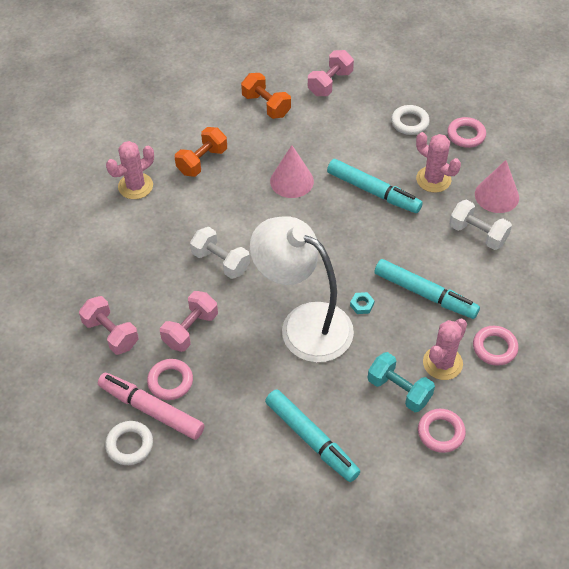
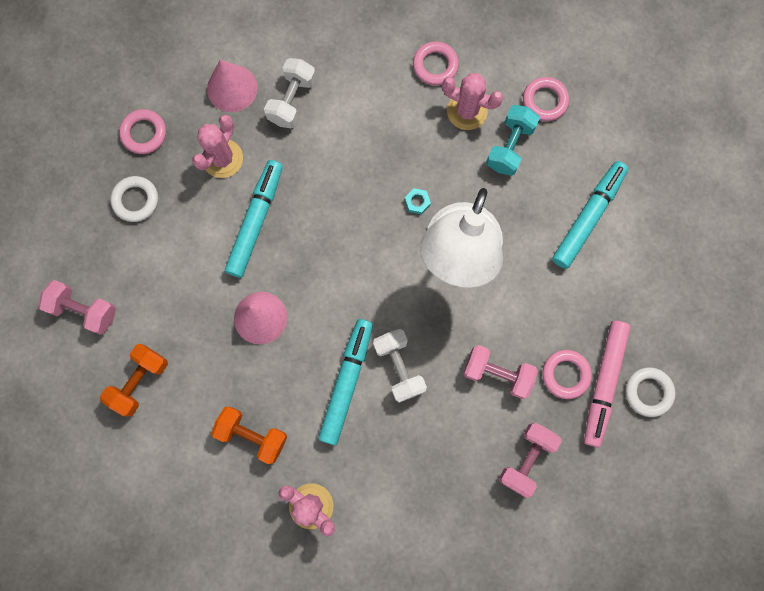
camera: 105 degrees left, 25 degrees up
white dumbbell [190,227,250,279] -> white dumbbell turned 45 degrees counterclockwise [373,329,427,403]
turquoise marker [375,259,480,319] -> turquoise marker moved to [318,319,373,445]

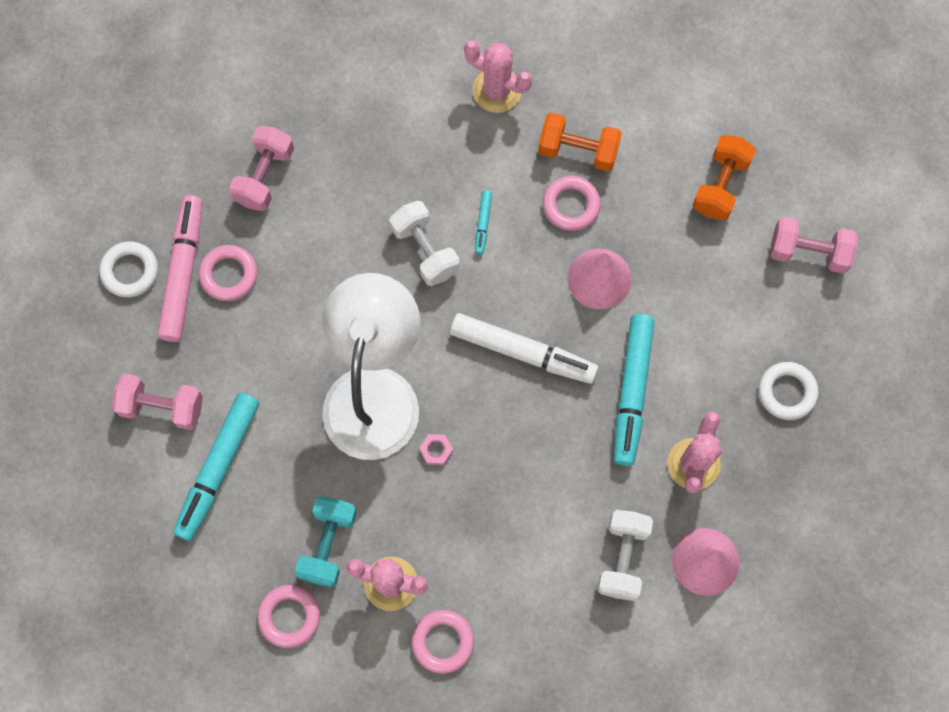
camera: 170 degrees right, 5 degrees down
pink ring [119,109,166,154] -> pink ring moved to [543,176,601,231]
turquoise marker [318,319,373,445] -> turquoise marker [475,190,492,254], size x0.45
turquoise nut [405,188,431,215] -> pink nut [419,434,453,465]
pink dumbbell [463,345,538,399] -> pink dumbbell moved to [112,373,203,430]
none -> white marker [450,313,598,384]

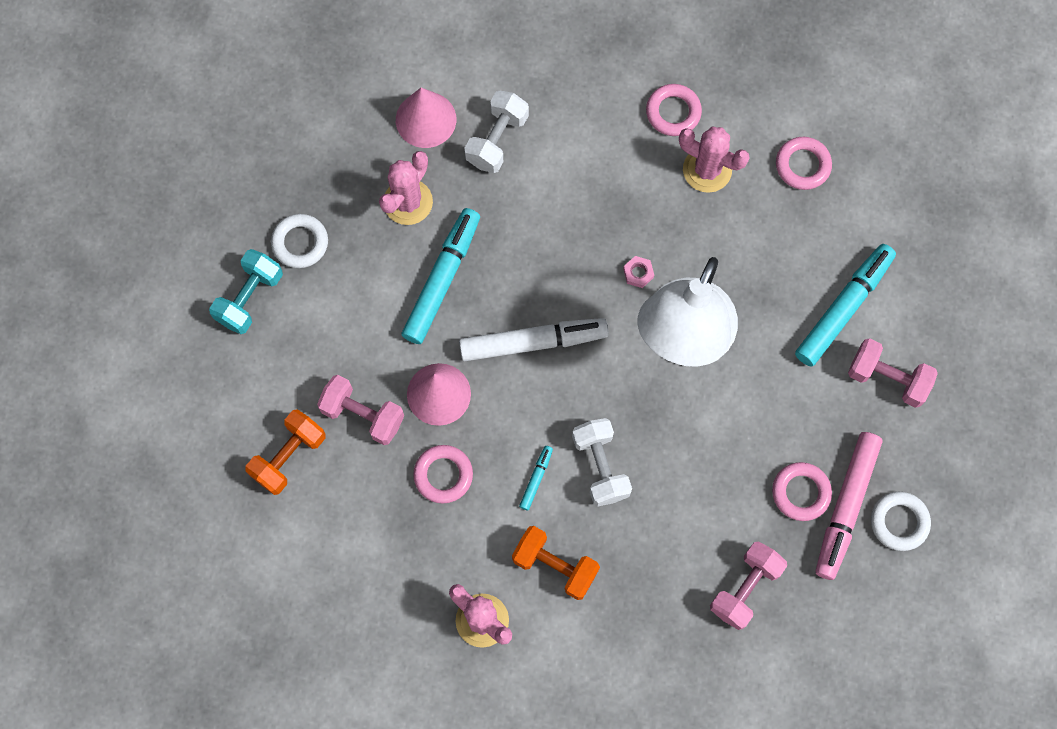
camera: 165 degrees left, 0 degrees up
turquoise dumbbell [295,496,357,587] -> turquoise dumbbell moved to [209,249,283,334]
white marker [450,313,598,384] -> white marker turned 135 degrees clockwise [459,318,609,361]
orange dumbbell [538,113,622,172] -> orange dumbbell moved to [512,526,600,600]
pink dumbbell [770,217,857,274] -> pink dumbbell moved to [317,375,404,445]

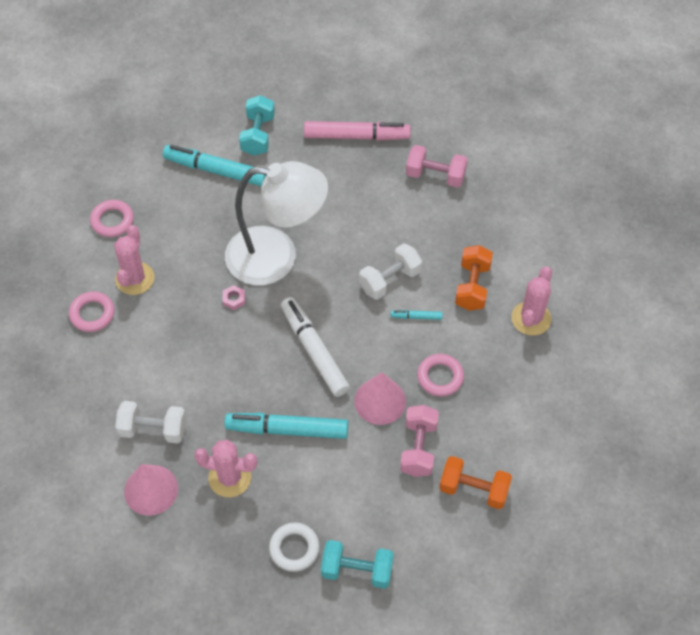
camera: 110 degrees left, 15 degrees down
pink ring [772,462,832,521] -> none
pink dumbbell [848,338,938,408] -> turquoise dumbbell [239,95,275,156]
white ring [871,492,931,551] -> none

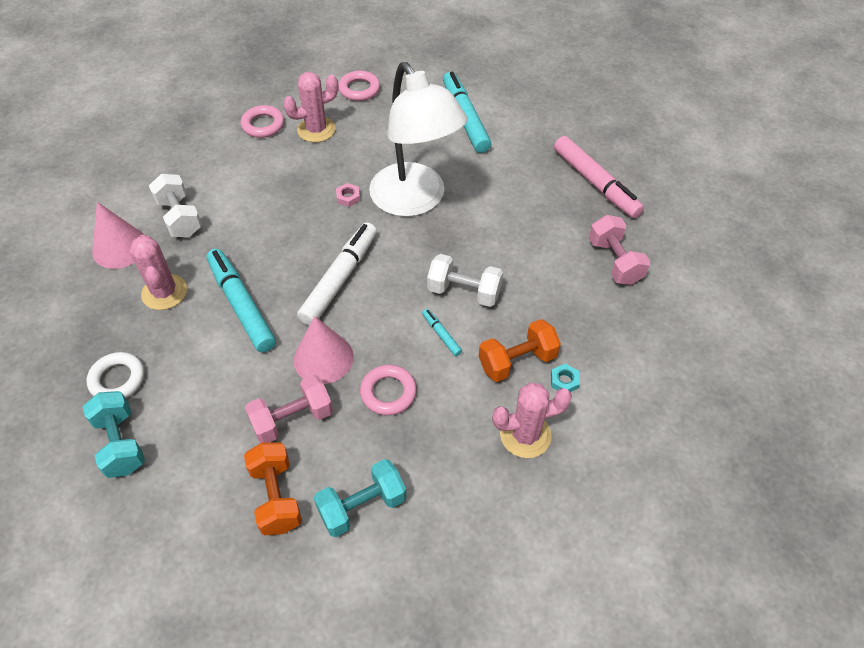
camera: 55 degrees right, 5 degrees down
turquoise dumbbell [239,95,275,156] -> turquoise dumbbell moved to [314,459,407,537]
none -> turquoise nut [551,364,580,392]

